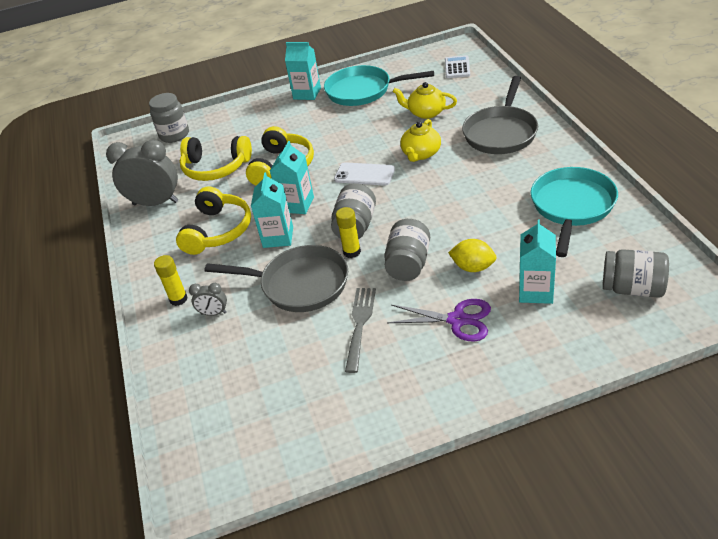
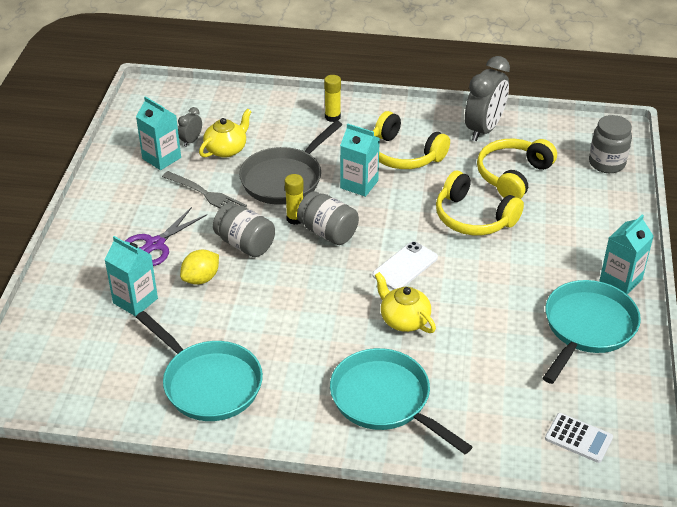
camera: 110 degrees right, 0 degrees up
grey clock [189,283,227,316] -> grey clock moved to [178,107,202,147]
turquoise carton [270,141,314,214] -> turquoise carton moved to [136,96,181,170]
yellow teapot [393,82,457,119] -> yellow teapot moved to [199,109,252,158]
grey pan [462,76,538,154] -> turquoise pan [330,348,472,454]
grey jar [603,249,669,298] -> none

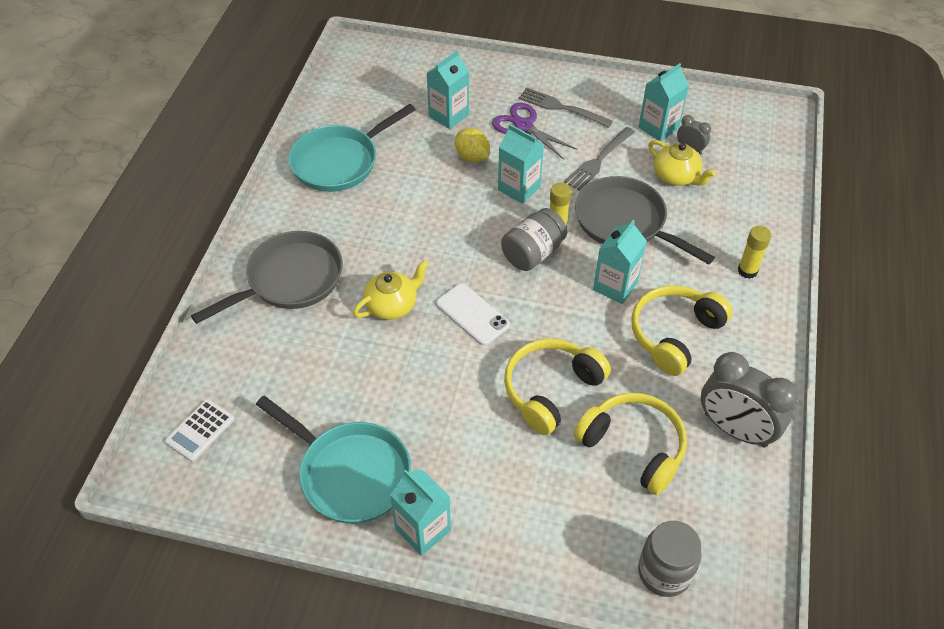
camera: 95 degrees right, 10 degrees up
grey jar [213,203,275,257] -> turquoise carton [498,124,544,204]
turquoise pan [330,348,472,454] -> grey pan [191,231,343,324]
none -> grey fork [518,87,613,128]

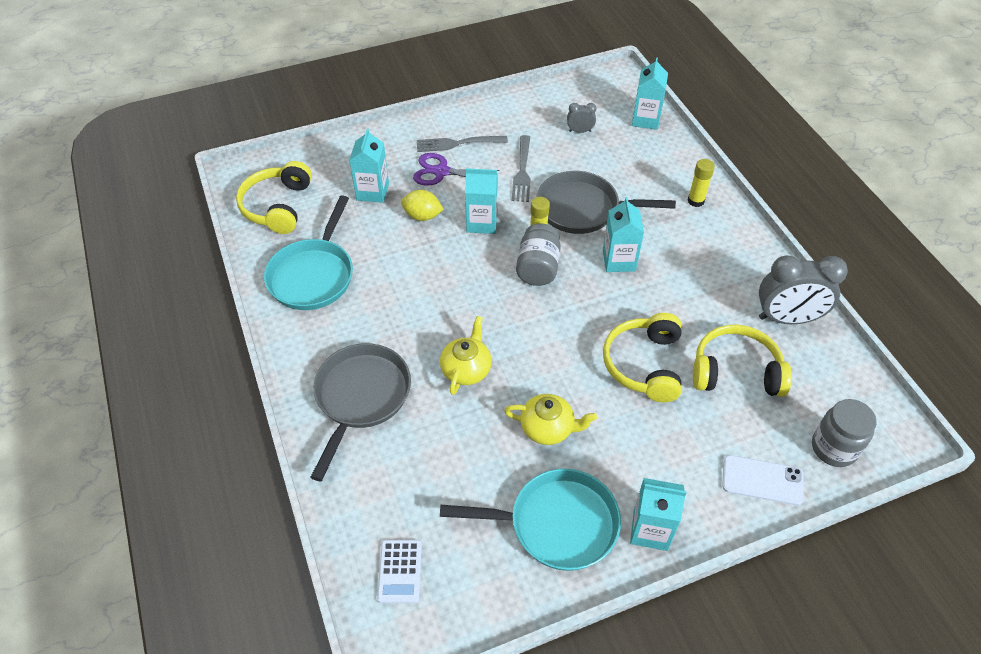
camera: 35 degrees left, 0 degrees up
white phone [436,283,510,346] -> white phone moved to [722,455,804,506]
yellow headphones [631,285,733,376] -> yellow headphones moved to [236,161,312,234]
turquoise carton [639,63,689,141] -> turquoise carton moved to [632,58,668,130]
yellow teapot [648,140,716,186] -> yellow teapot moved to [504,394,597,445]

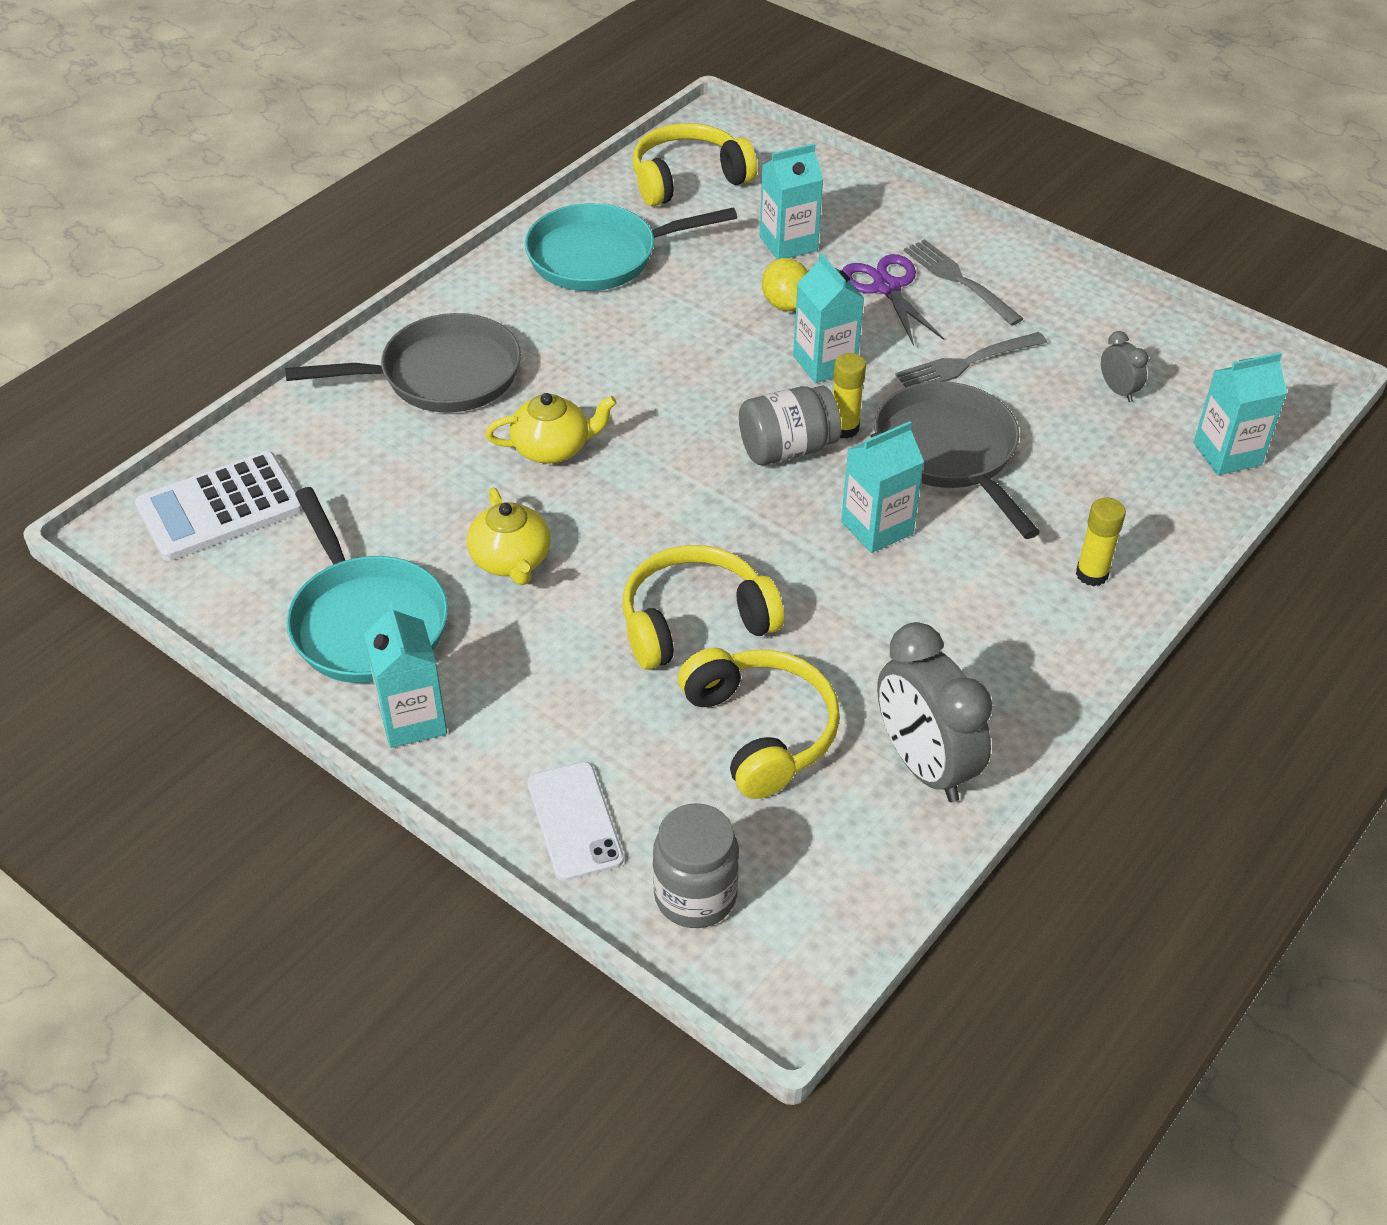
camera: 60 degrees right, 5 degrees down
white calculator [377,540,422,603] -> white calculator [135,451,303,561], size x1.70

